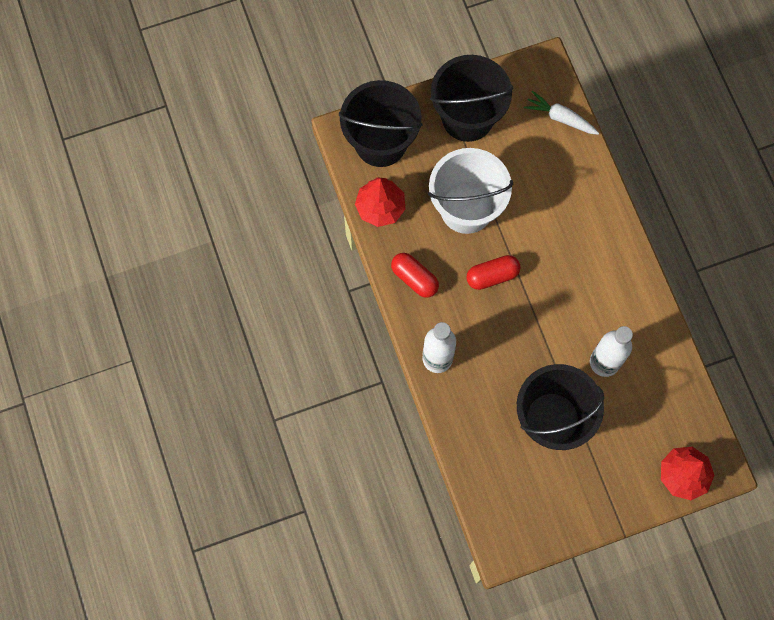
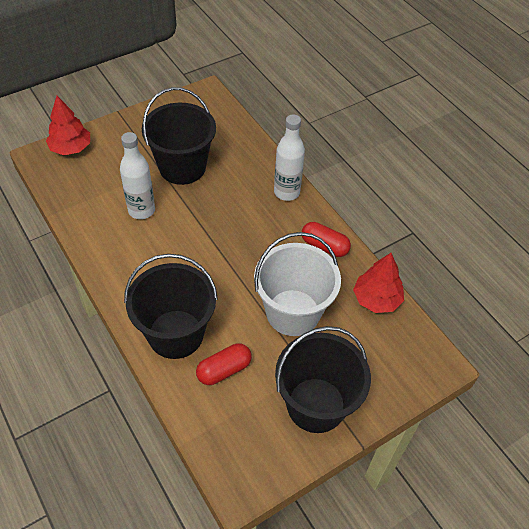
camera: 165 degrees right, 20 degrees down
black bucket [339,80,423,167] -> black bucket moved to [124,254,218,359]
red capsule [466,255,521,290] -> red capsule moved to [196,343,252,385]
white carrot [524,91,599,135] -> none

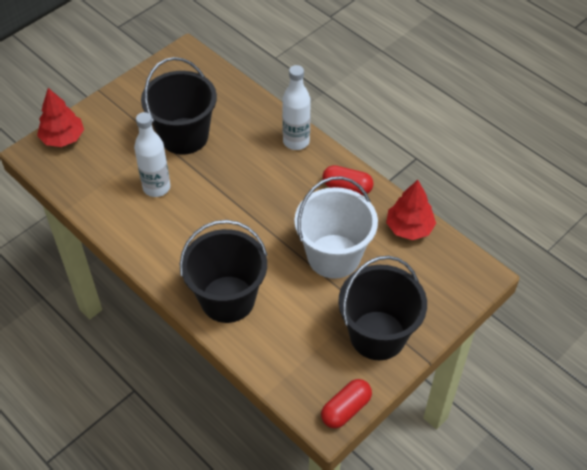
camera: 10 degrees left, 0 degrees up
red capsule [196,343,252,385] -> red capsule moved to [321,379,372,428]

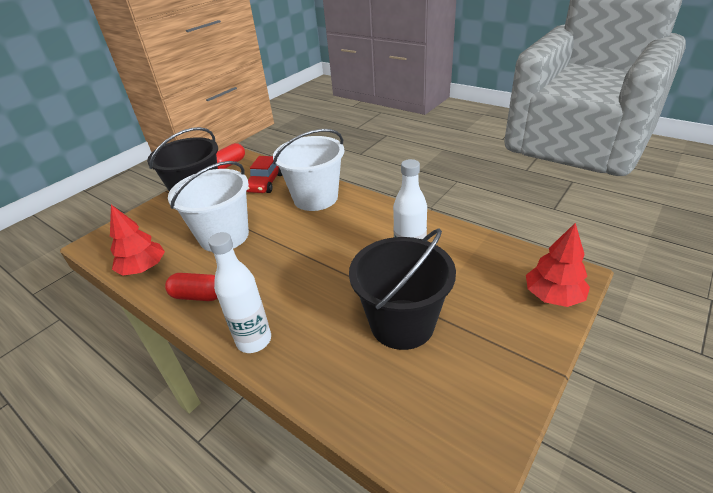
camera: 175 degrees right, 15 degrees down
black bucket [180,220,267,323] -> white bucket [273,129,344,211]
none -> red car [246,156,282,193]

